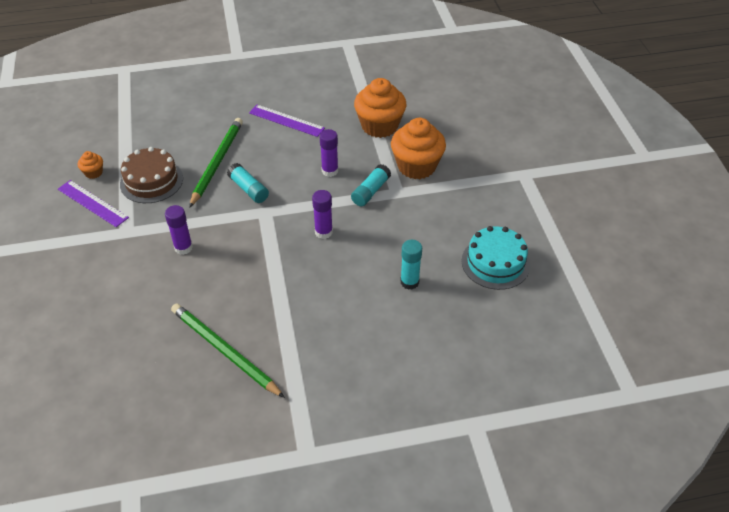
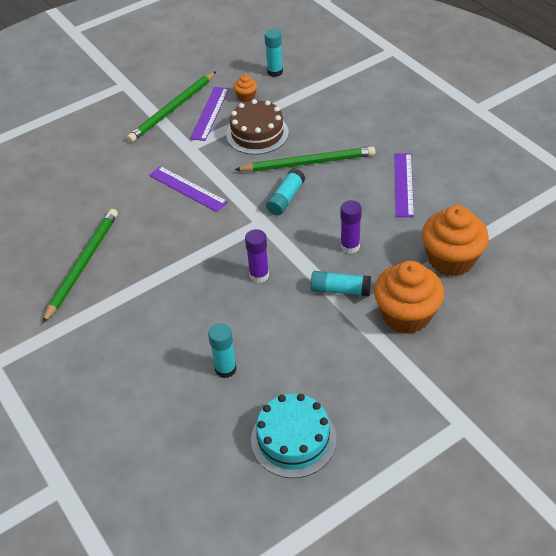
camera: 70 degrees right, 0 degrees up
purple glue stick [165,205,193,255] -> purple ruler [149,166,228,212]
none -> green pencil [127,71,216,143]
none -> turquoise glue stick [264,29,283,77]

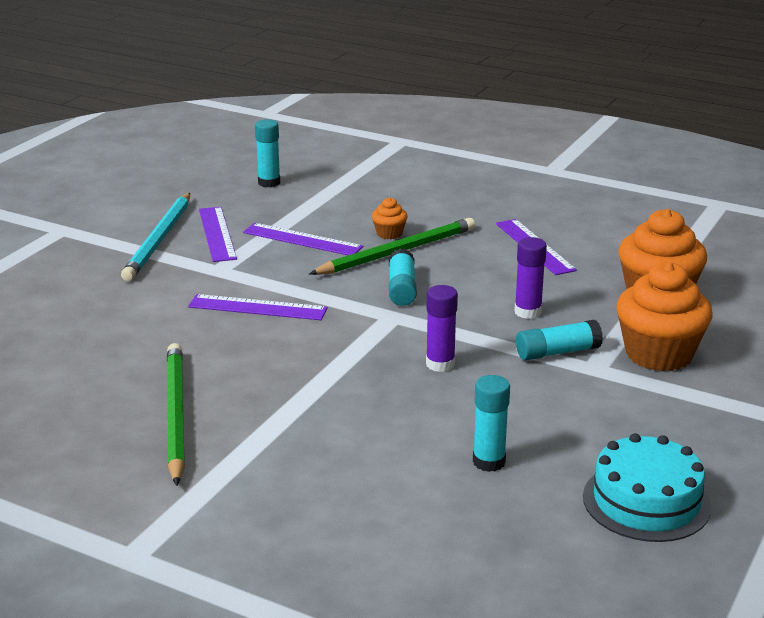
camera: 30 degrees left, 20 degrees down
green pencil [127,71,216,143] -> turquoise pencil [121,193,190,281]
brown cake [226,99,289,155] -> purple ruler [243,223,363,255]
orange cupcake [233,74,257,102] -> orange cupcake moved to [372,197,408,239]

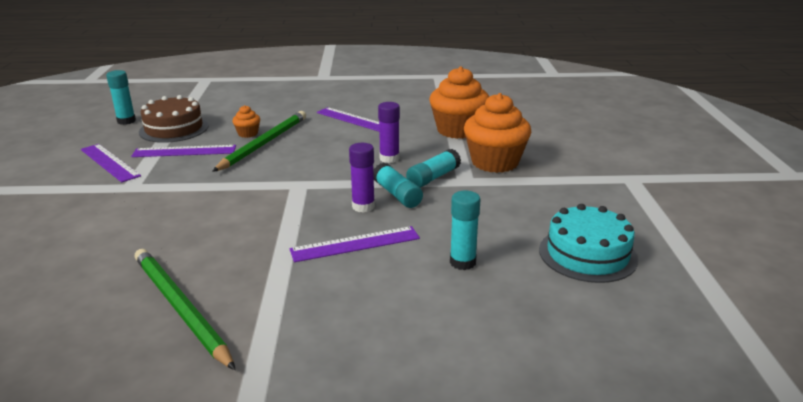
camera: 30 degrees left, 0 degrees up
turquoise pencil [121,193,190,281] -> none
purple ruler [188,294,328,320] -> purple ruler moved to [289,226,420,262]
turquoise glue stick [389,249,417,306] -> turquoise glue stick moved to [373,163,423,208]
none -> brown cake [139,95,209,143]

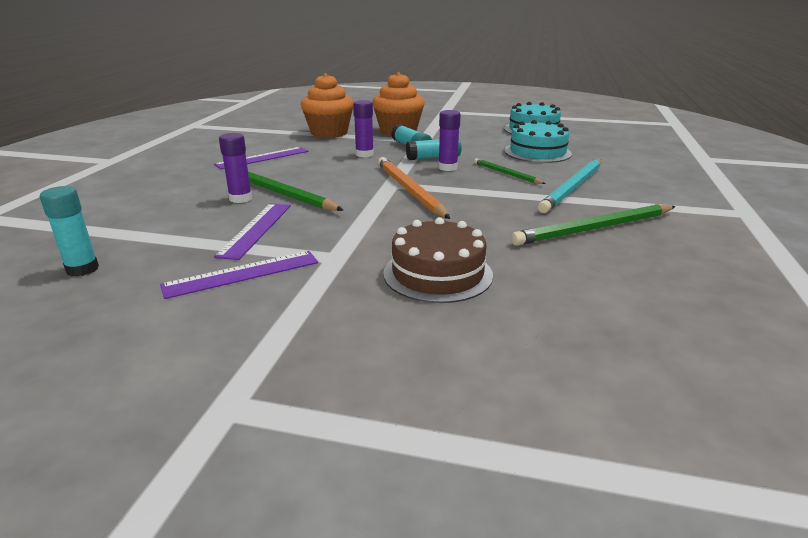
camera: 75 degrees left, 0 degrees up
brown cake [139,95,209,143] -> brown cake moved to [383,217,493,303]
orange cupcake [232,105,260,138] -> purple glue stick [219,133,252,203]
purple ruler [289,226,420,262] -> green pencil [474,158,546,184]
turquoise glue stick [450,191,480,270] -> turquoise cake [505,120,572,163]
none -> orange pencil [378,157,450,219]
none -> turquoise pencil [538,159,601,213]

